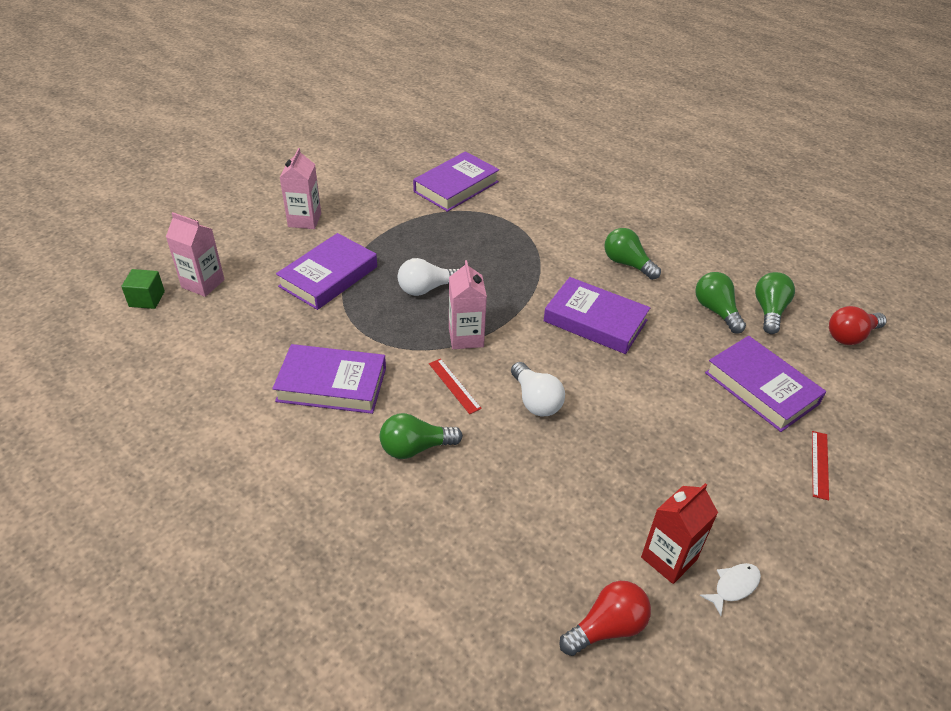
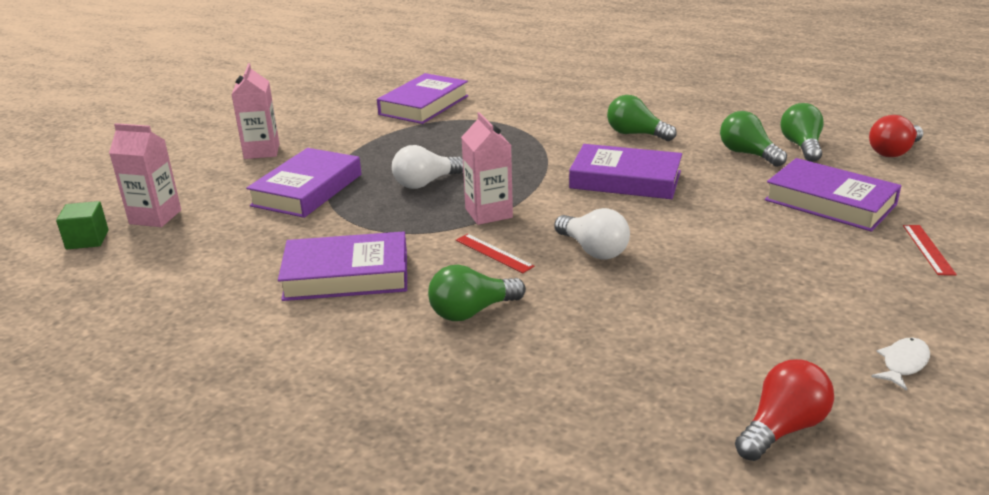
camera: 10 degrees left, 15 degrees down
red carton [641,483,718,584] -> none

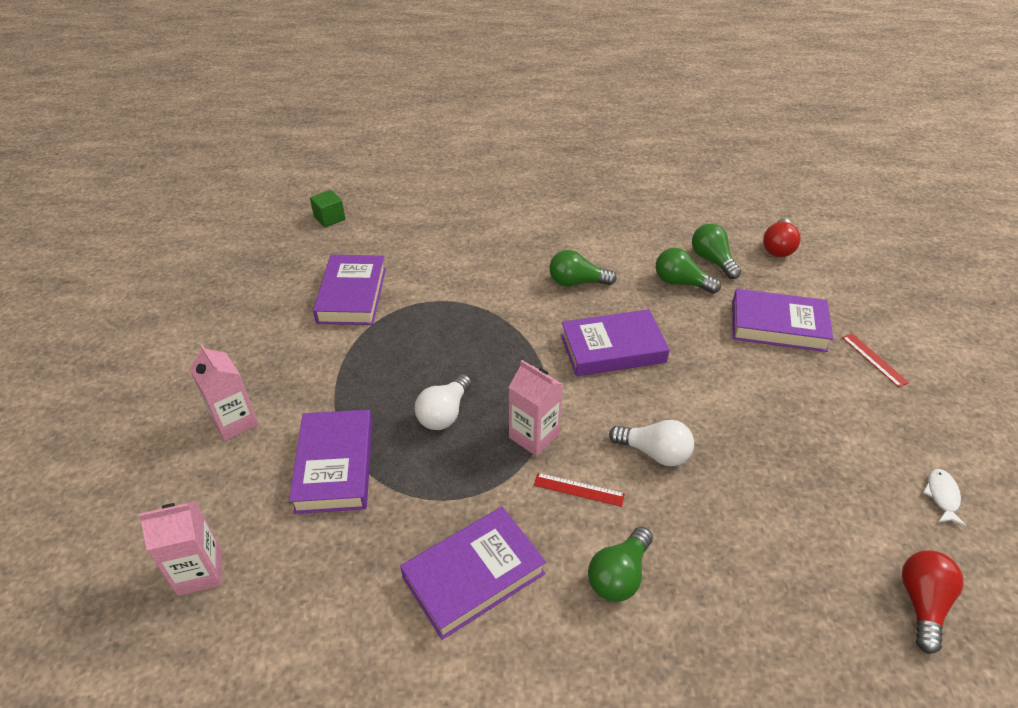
camera: 30 degrees left, 15 degrees up
green cube [56,201,109,249] -> green cube moved to [310,190,345,228]

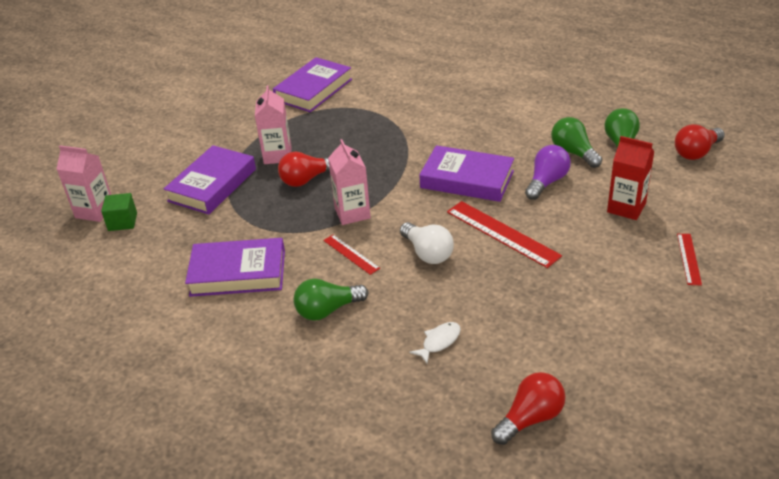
camera: 35 degrees right, 5 degrees down
pink carton [189,344,259,441] -> pink carton moved to [255,85,292,164]
green cube [310,190,345,228] -> green cube moved to [101,193,137,231]
white light bulb [415,374,472,430] -> red light bulb [278,152,330,187]
green light bulb [549,250,616,287] -> none
purple book [732,289,833,352] -> red carton [607,136,655,220]
white fish [923,469,967,527] -> white fish moved to [409,322,461,364]
none -> red ruler [447,201,562,268]
none -> purple light bulb [525,145,571,200]

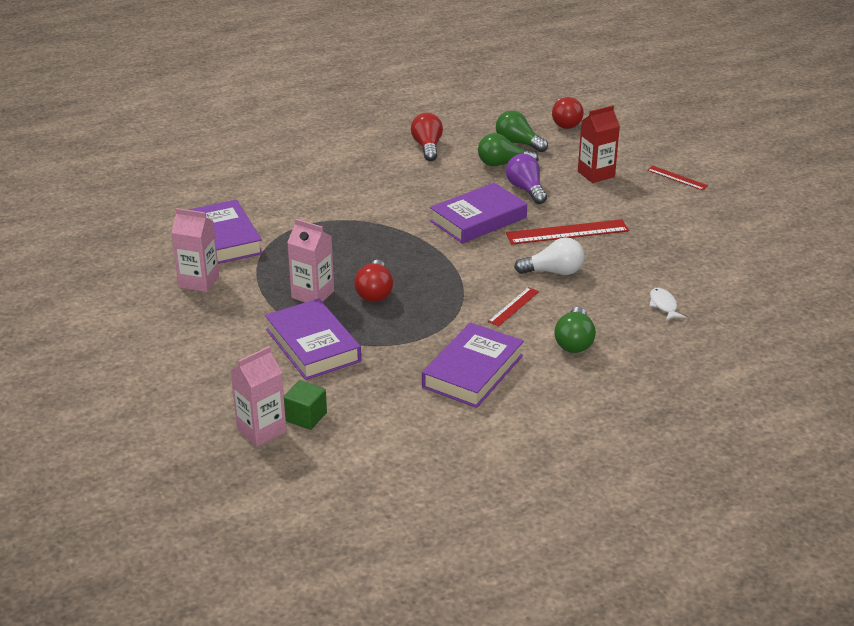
camera: 60 degrees left, 5 degrees down
red ruler [323,235,380,275] -> red ruler turned 45 degrees counterclockwise [488,287,539,326]
pink carton [328,139,371,225] -> pink carton moved to [171,208,219,292]
red light bulb [491,372,566,445] -> red light bulb moved to [411,113,443,161]

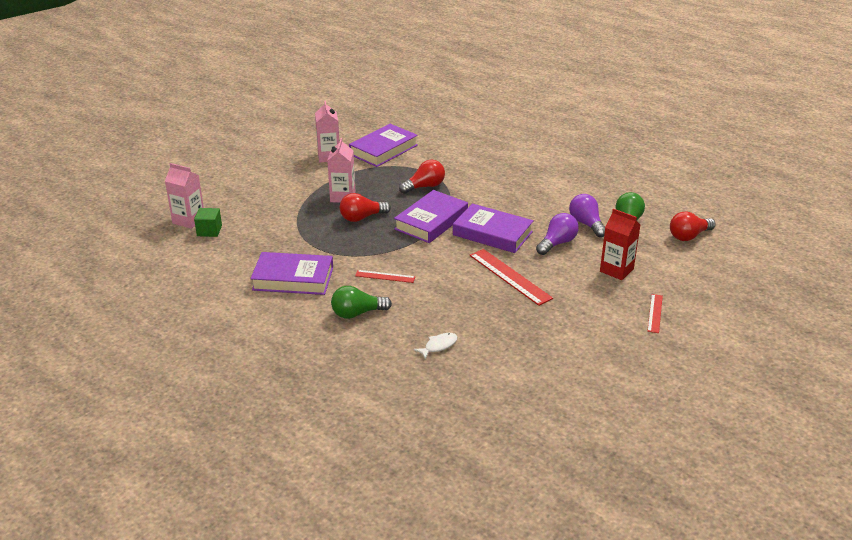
camera: 65 degrees right, 0 degrees up
purple book [265,298,361,380] -> purple book moved to [394,190,468,243]
red light bulb [411,113,443,161] -> red light bulb moved to [399,159,445,194]
green light bulb [478,133,539,166] -> purple light bulb [569,194,605,237]
white light bulb [514,238,585,275] -> none

